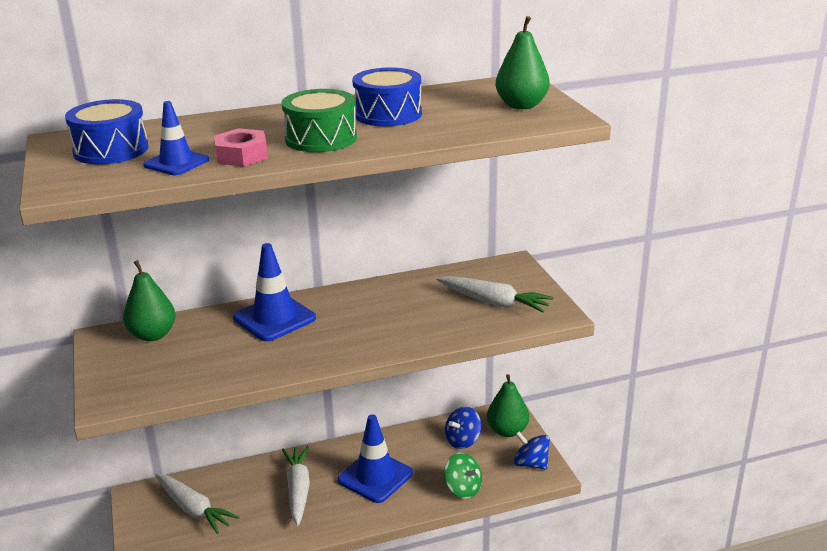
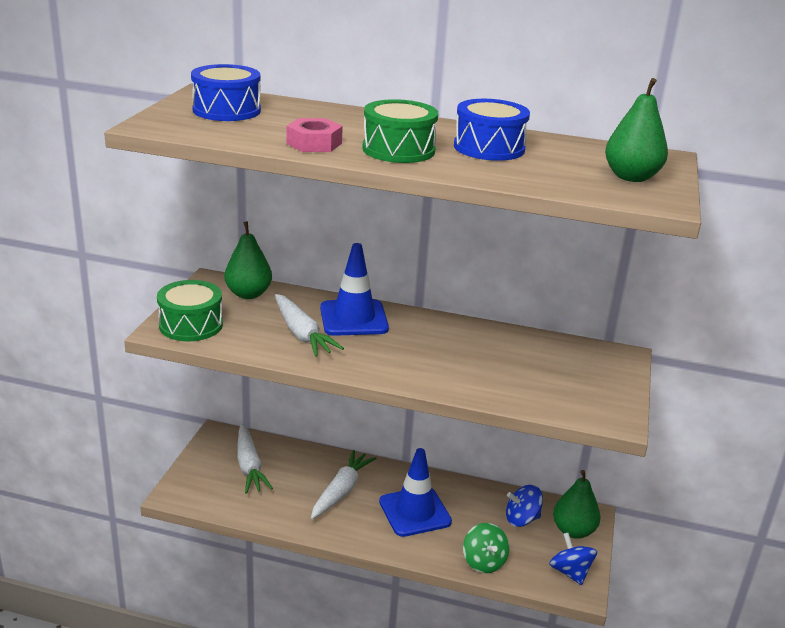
camera: 30 degrees right, 0 degrees up
blue traffic cone [143,101,209,175] -> none
white carrot [437,276,553,312] -> white carrot moved to [275,294,344,357]
none -> green drum [157,280,223,341]

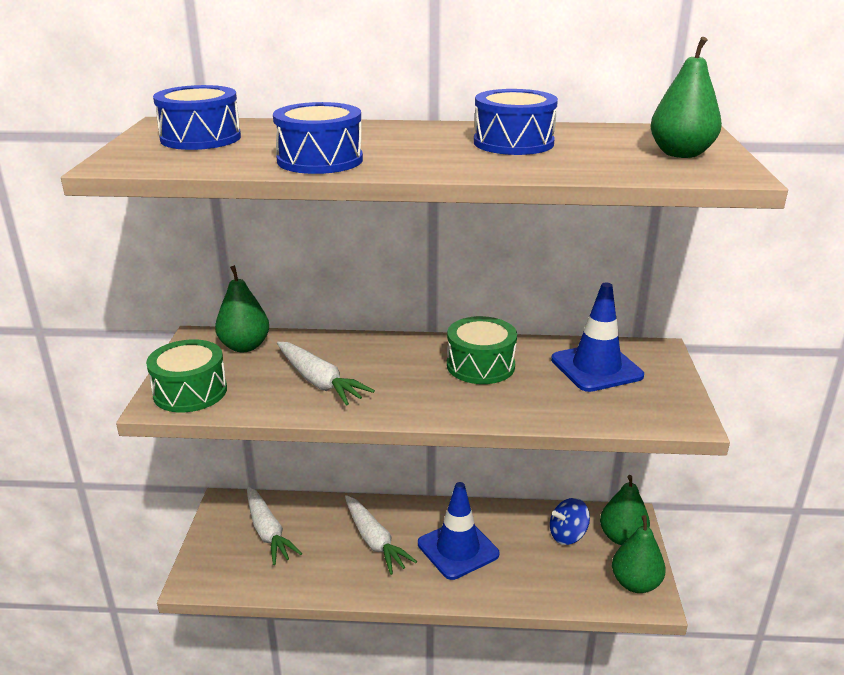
camera: 10 degrees left, 0 degrees up
pink nut [286,118,343,152] -> blue drum [273,102,363,174]
white carrot [311,450,377,519] -> white carrot turned 135 degrees clockwise [345,495,417,575]
blue traffic cone [320,243,389,336] -> blue traffic cone moved to [551,283,644,392]
green drum [362,99,438,163] -> green drum moved to [447,316,517,384]
green spinning top [463,523,509,573] -> none
blue spinning top [549,532,597,585] -> green pear [612,515,666,593]

